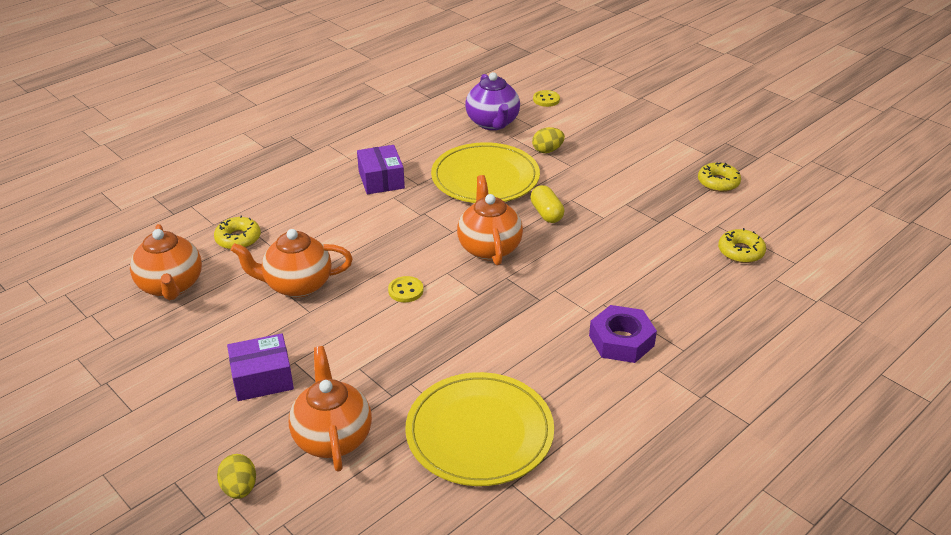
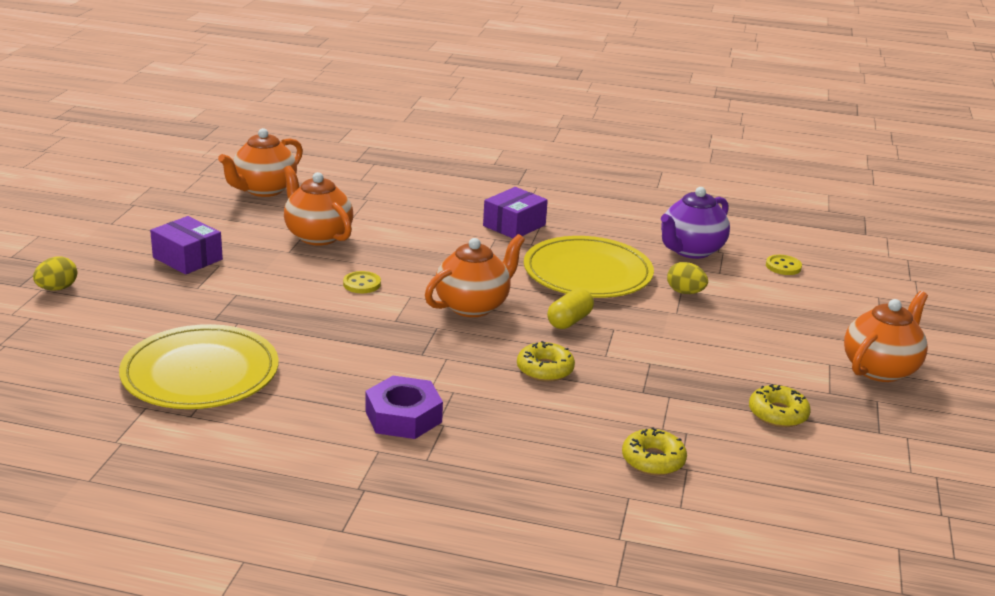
camera: 55 degrees right, 10 degrees down
yellow donut [214,215,261,250] -> yellow donut moved to [517,341,575,382]
orange teapot [289,346,372,471] -> orange teapot moved to [844,291,928,382]

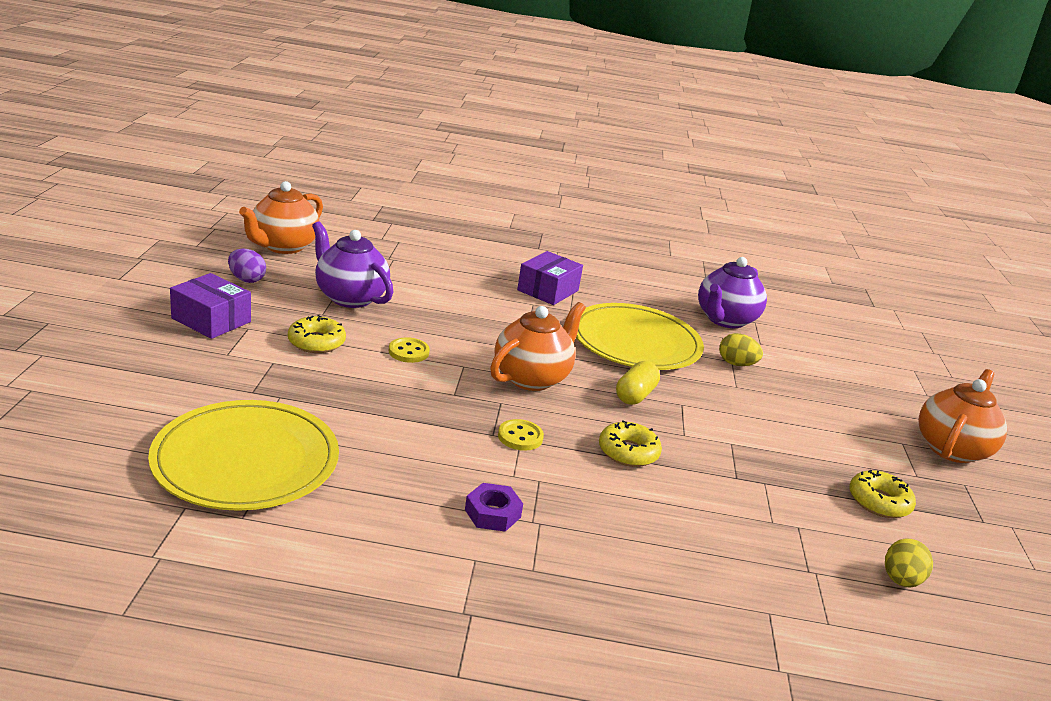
camera: 10 degrees left, 0 degrees up
yellow egg [33,256,77,291] -> yellow egg moved to [885,538,933,587]
orange teapot [283,166,353,246] -> purple teapot [312,222,393,308]
purple nut [365,376,443,439] -> purple nut [465,483,523,532], size x0.63
yellow donut [622,428,687,476] -> yellow donut moved to [288,315,346,353]
yellow button [766,255,802,275] -> yellow button moved to [498,419,544,451]
none -> purple egg [228,248,266,283]

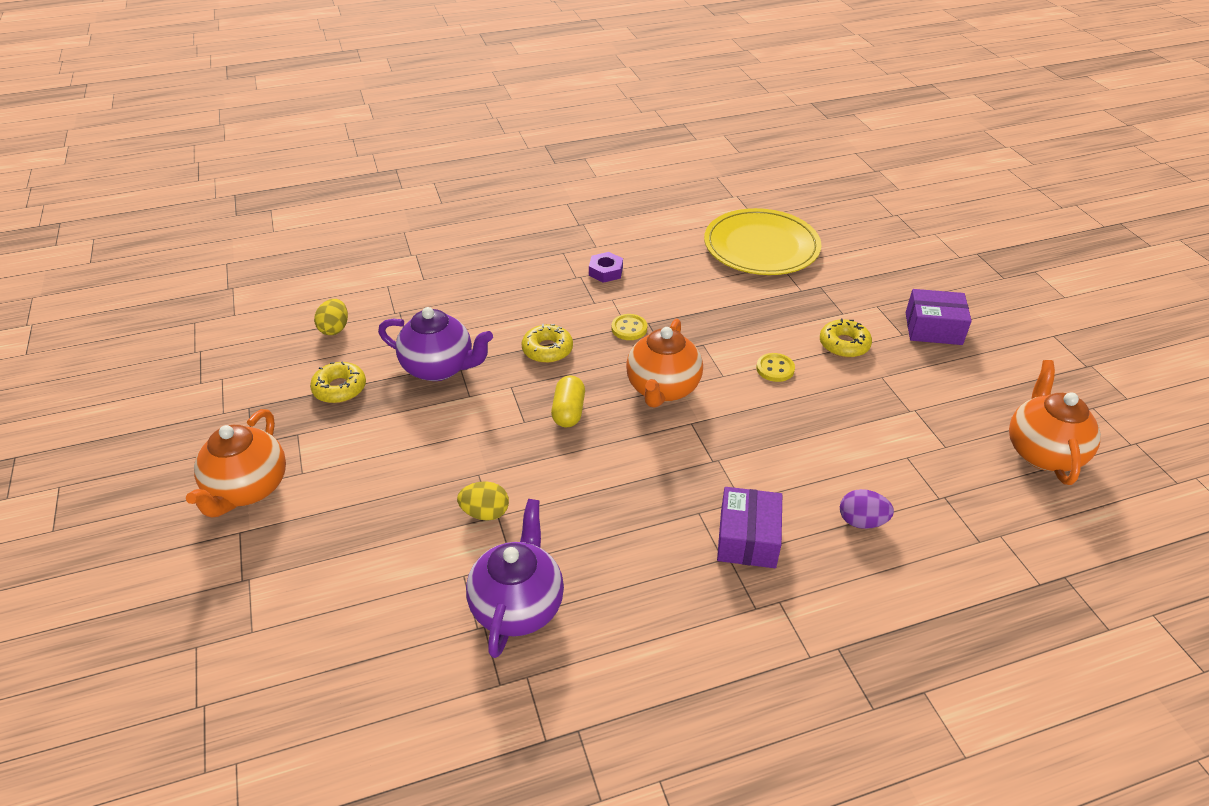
camera: 160 degrees right, 15 degrees up
purple egg [228,248,266,283] -> purple egg moved to [840,489,894,529]
purple teapot [312,222,393,308] -> purple teapot moved to [378,307,493,381]
yellow plate [576,303,704,370] -> none

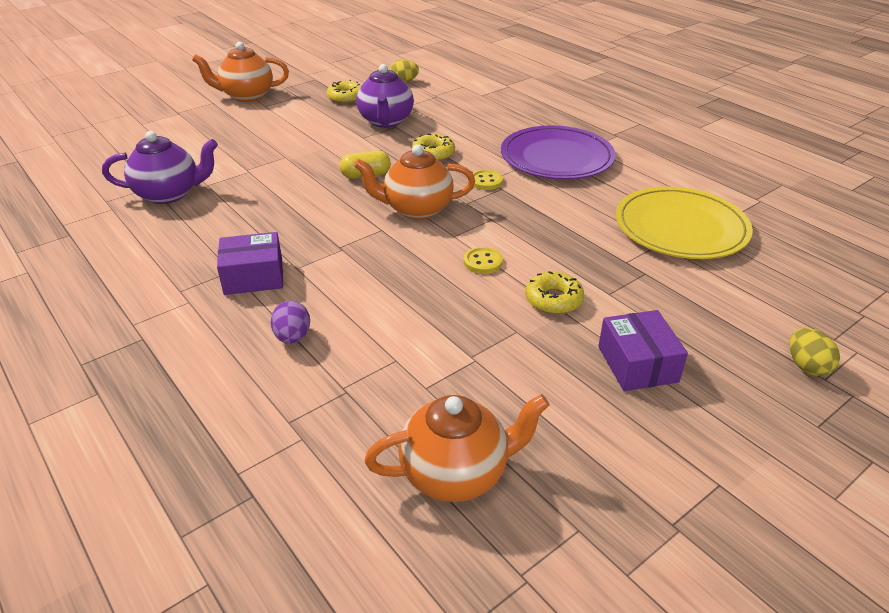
camera: 70 degrees right, 5 degrees down
yellow egg [457,481,509,521] -> yellow egg moved to [789,328,840,376]
purple nut [589,252,623,283] -> purple plate [501,125,616,180]

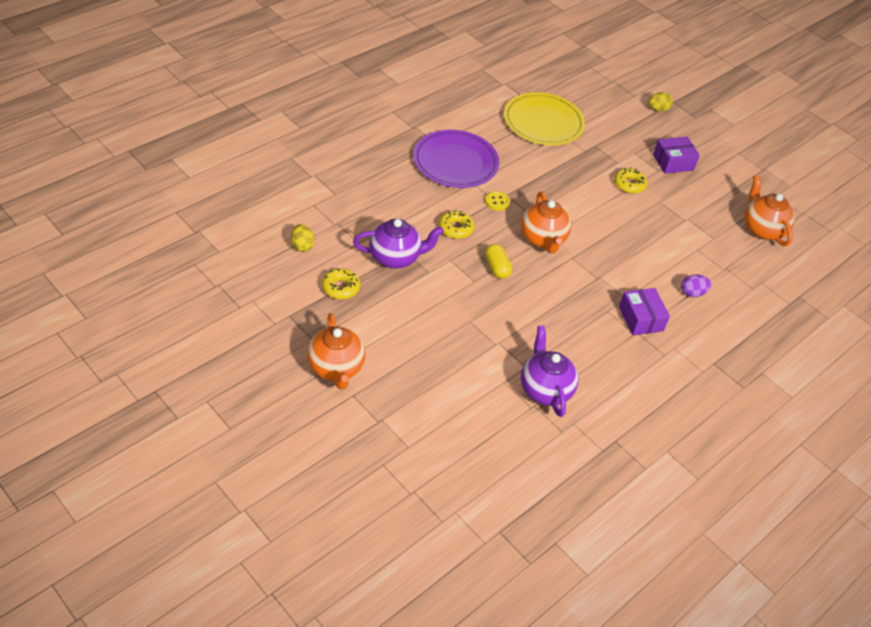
camera: 100 degrees left, 10 degrees up
yellow button [464,247,503,274] -> none

